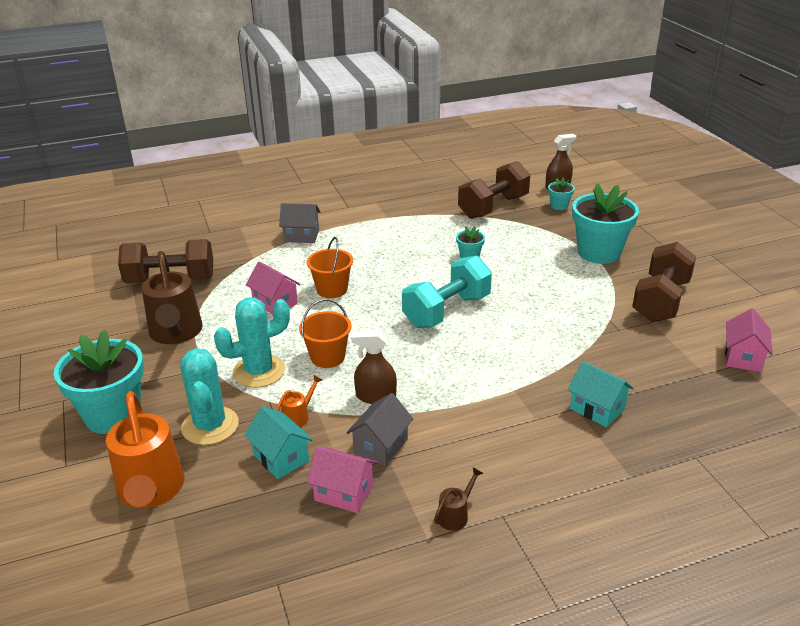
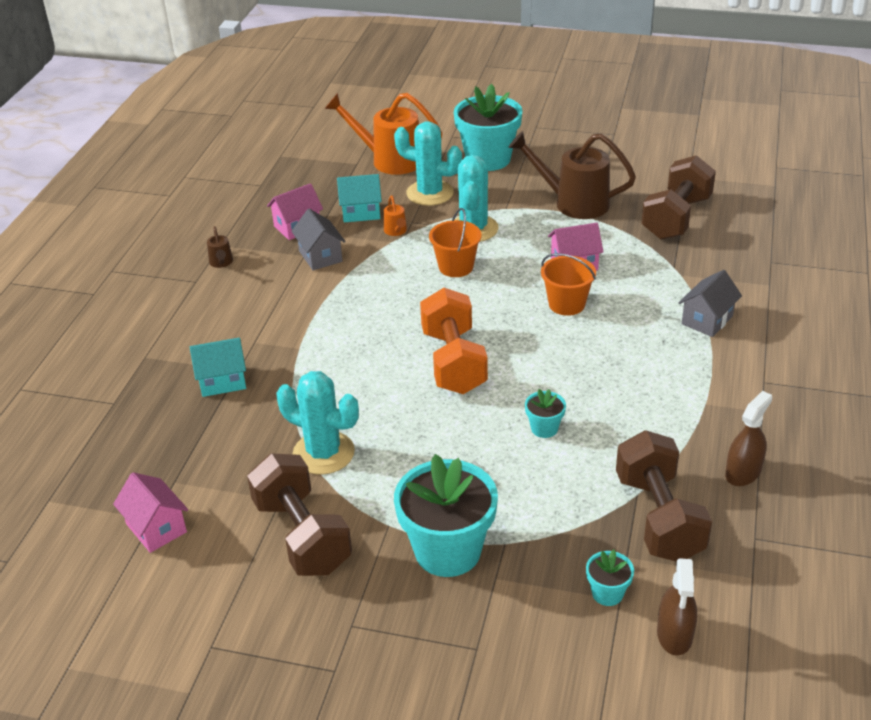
camera: 125 degrees right, 5 degrees up
brown spray bottle [351,331,397,404] -> brown spray bottle moved to [725,391,772,486]
turquoise dumbbell [402,256,492,328] -> orange dumbbell [420,288,488,394]
none -> turquoise cactus [276,371,359,475]

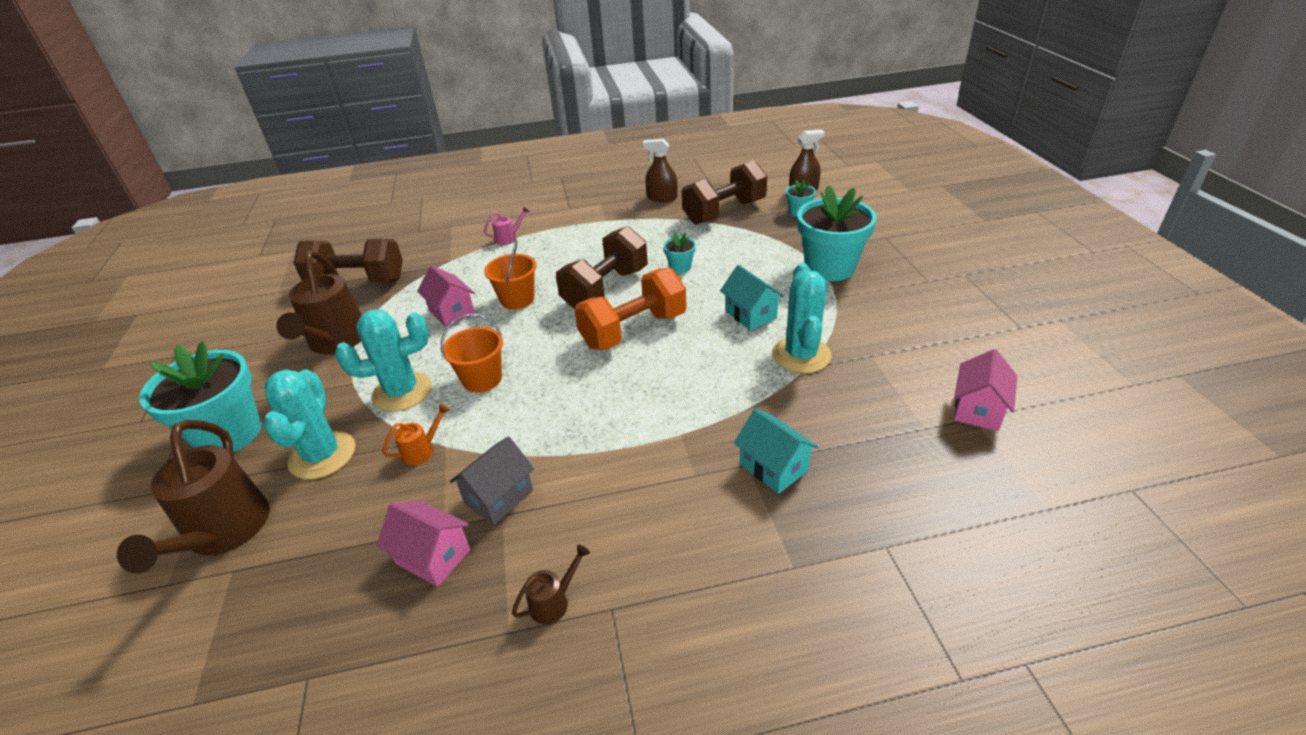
camera: 115 degrees left, 0 degrees up
brown dumbbell [247,453,352,576] -> brown dumbbell moved to [556,226,648,309]
orange watering can [325,93,443,175] -> brown watering can [117,420,270,574]
turquoise house [337,174,382,222] -> turquoise house moved to [720,265,784,330]
grey house [678,270,742,337] -> pink watering can [484,206,530,245]

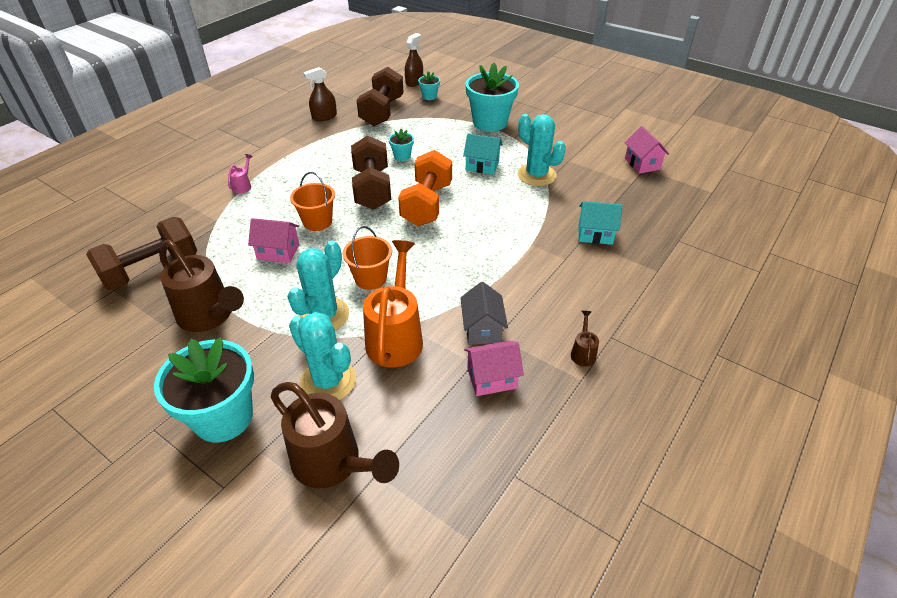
camera: 45 degrees left, 5 degrees up
orange watering can [382,404,450,466] -> orange watering can [363,240,423,368], size x2.31

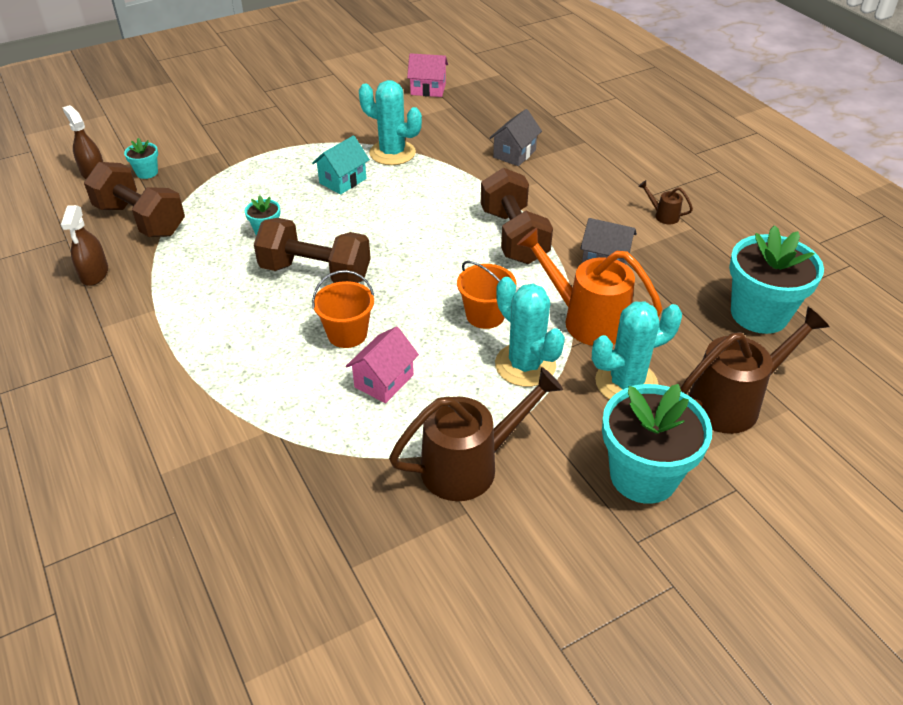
camera: 65 degrees left, 0 degrees up
brown dumbbell [86,217,197,290] -> brown dumbbell moved to [481,168,553,264]
pink watering can [228,154,253,194] -> none
orange dumbbell [398,150,452,226] -> none
pink house [464,341,524,396] -> none
turquoise flower pot [465,63,519,132] -> turquoise flower pot moved to [729,225,824,334]
turquoise cactus [517,114,566,186] -> turquoise cactus turned 45 degrees clockwise [359,80,422,165]
turquoise house [578,201,622,245] -> grey house [490,109,542,166]

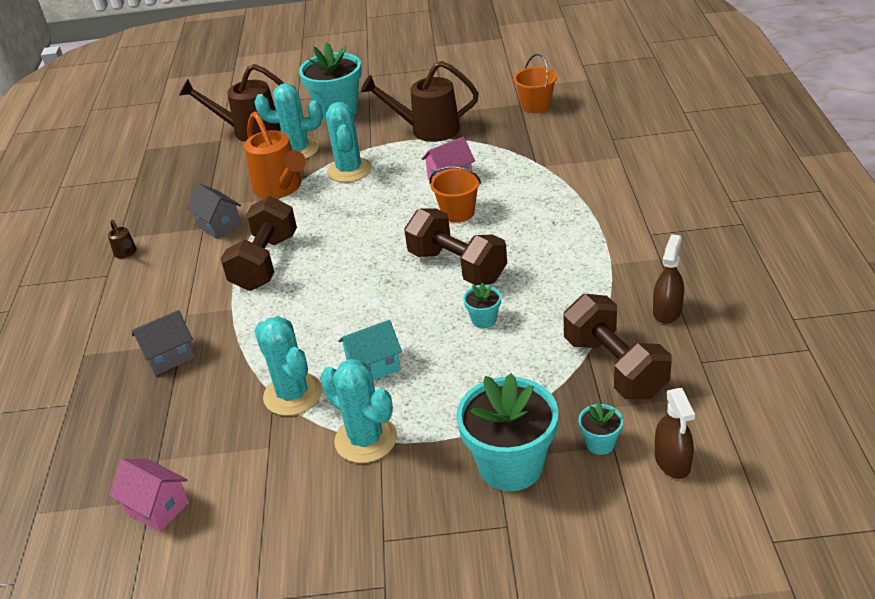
camera: 150 degrees left, 5 degrees down
orange bucket [457,261,516,329] -> orange bucket moved to [513,54,557,113]
turquoise flower pot [729,225,824,334] -> turquoise flower pot moved to [456,373,558,491]
none -> turquoise cactus [320,359,397,463]

